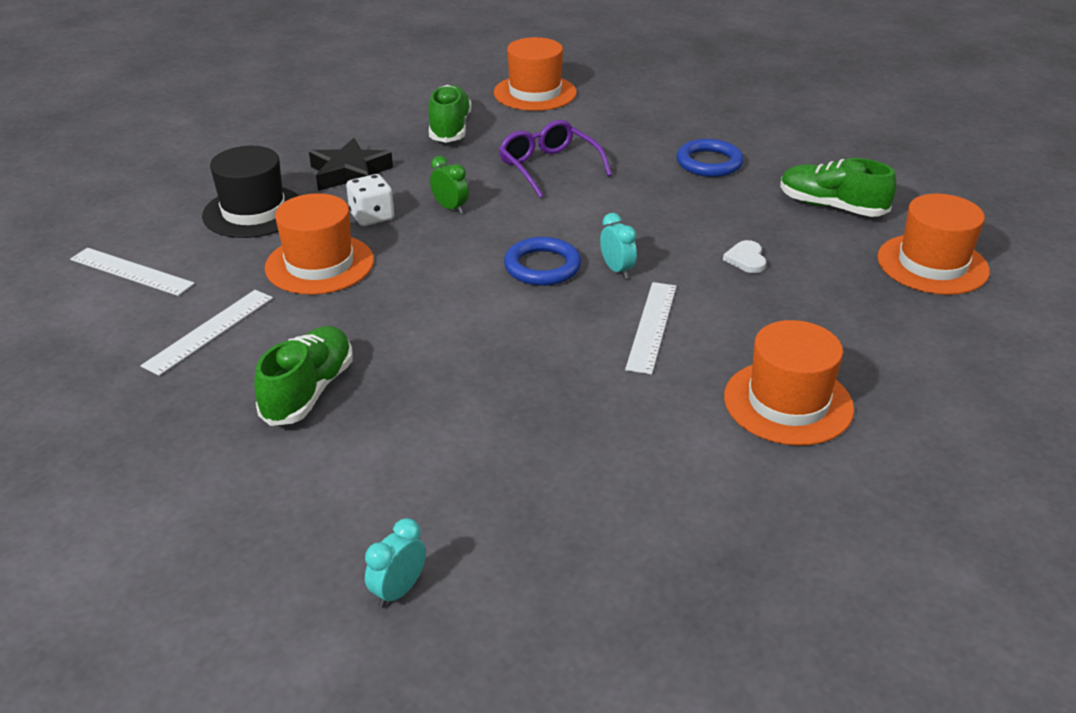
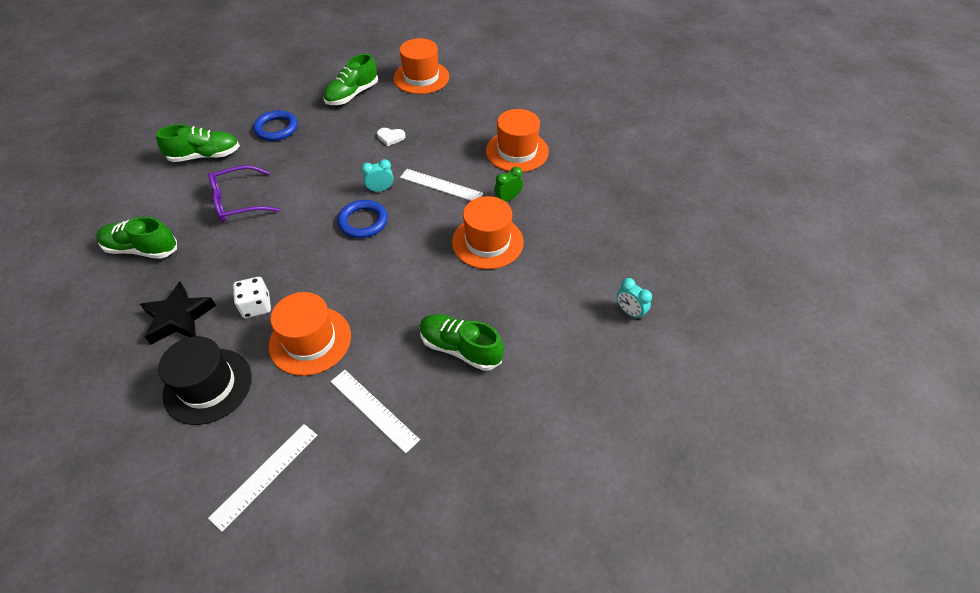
camera: 80 degrees left, 15 degrees up
green clock [430,156,469,214] -> green clock moved to [494,167,523,202]
orange hat [494,37,577,111] -> orange hat moved to [452,196,524,269]
none -> green shoe [156,124,240,162]

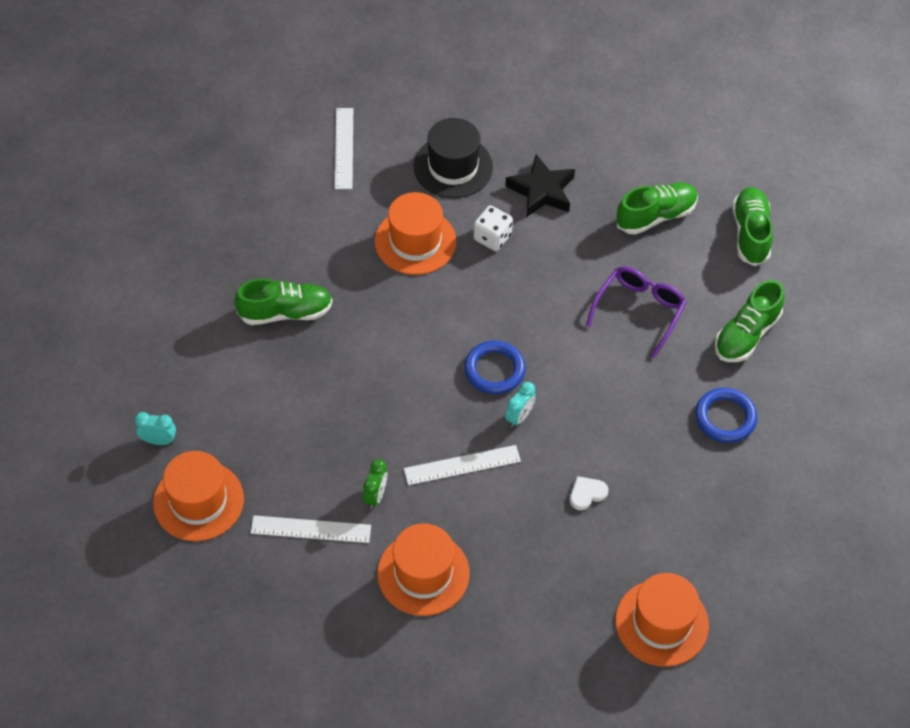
camera: 140 degrees right, 5 degrees up
green shoe [323,54,378,105] -> green shoe moved to [732,187,773,266]
white ruler [330,370,420,454] -> white ruler moved to [251,515,371,543]
orange hat [452,196,524,269] -> orange hat moved to [153,451,244,541]

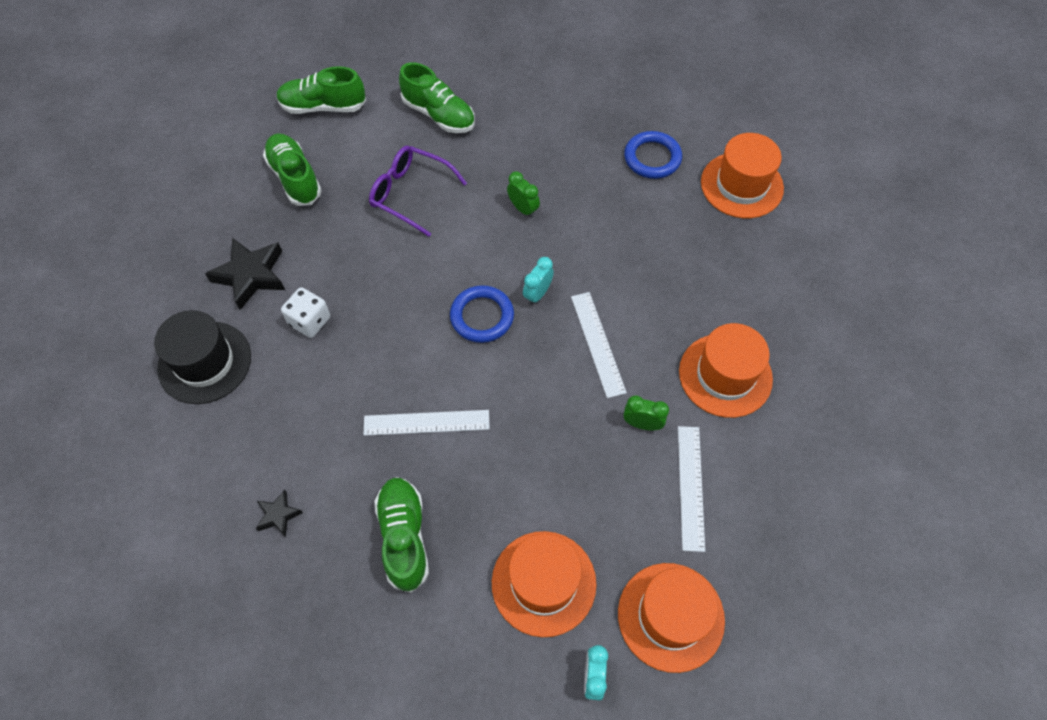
camera: 90 degrees left, 5 degrees up
white ruler [335,108,353,189] -> white ruler moved to [364,410,490,436]
orange hat [375,192,456,275] -> orange hat moved to [492,531,596,637]
turquoise clock [505,382,536,428] -> turquoise clock turned 90 degrees counterclockwise [523,257,554,305]
white heart [570,476,608,510] -> none
blue ring [695,388,757,443] -> blue ring moved to [624,131,682,179]
none -> black star [256,490,303,537]
none -> green clock [507,171,540,218]

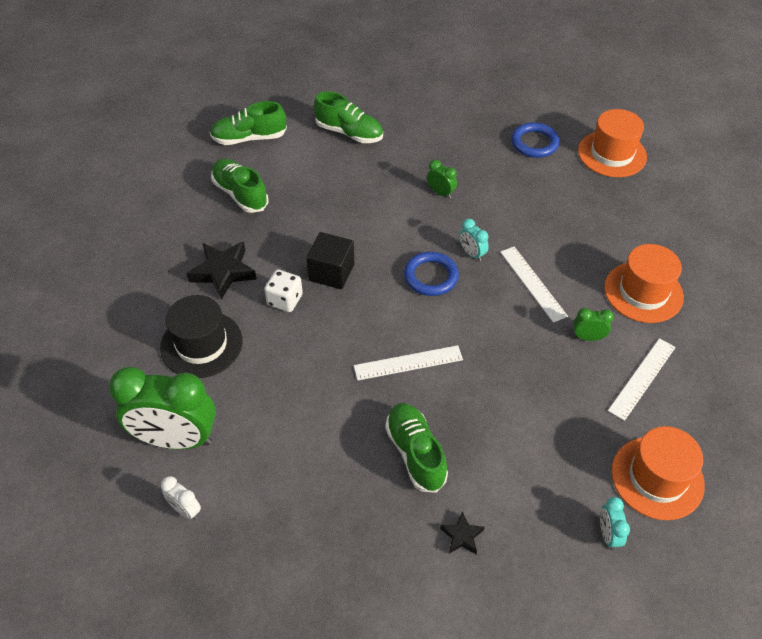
camera: 10 degrees left, 10 degrees down
black star [256,490,303,537] -> black star moved to [440,511,485,554]
purple glasses [369,146,467,237] -> none
orange hat [492,531,596,637] -> none
turquoise clock [523,257,554,305] -> turquoise clock turned 60 degrees counterclockwise [459,219,489,261]
white ruler [678,426,705,552] -> white ruler turned 45 degrees clockwise [608,338,676,421]
none -> green clock [109,367,216,449]
none -> white clock [161,476,201,520]
none -> black cube [306,232,355,289]

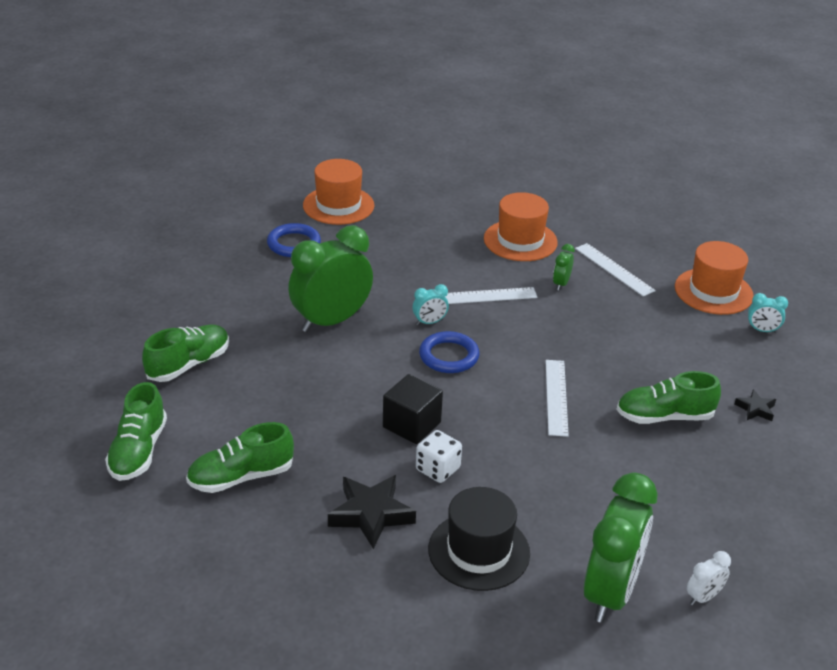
camera: 75 degrees left, 15 degrees down
green clock [427,160,457,198] -> green clock [288,225,373,332], size x2.36

